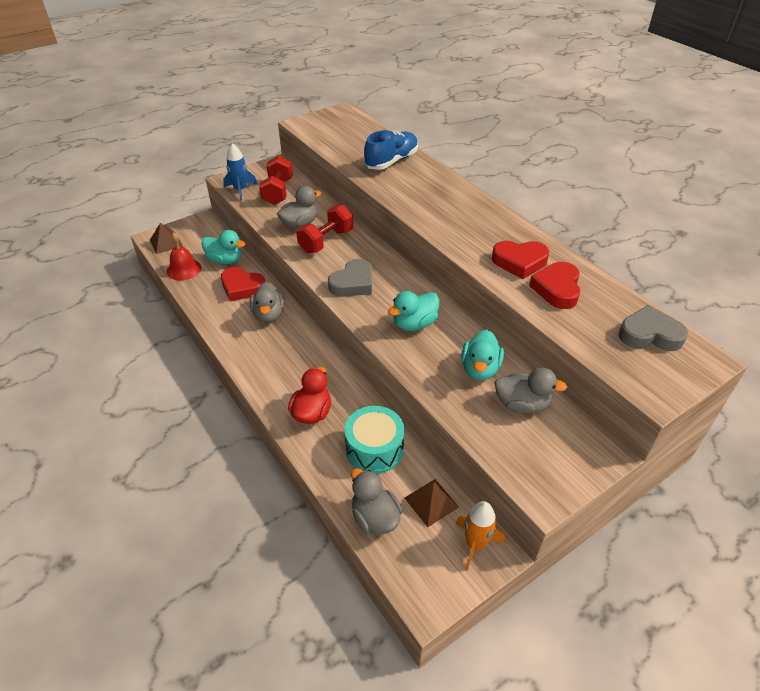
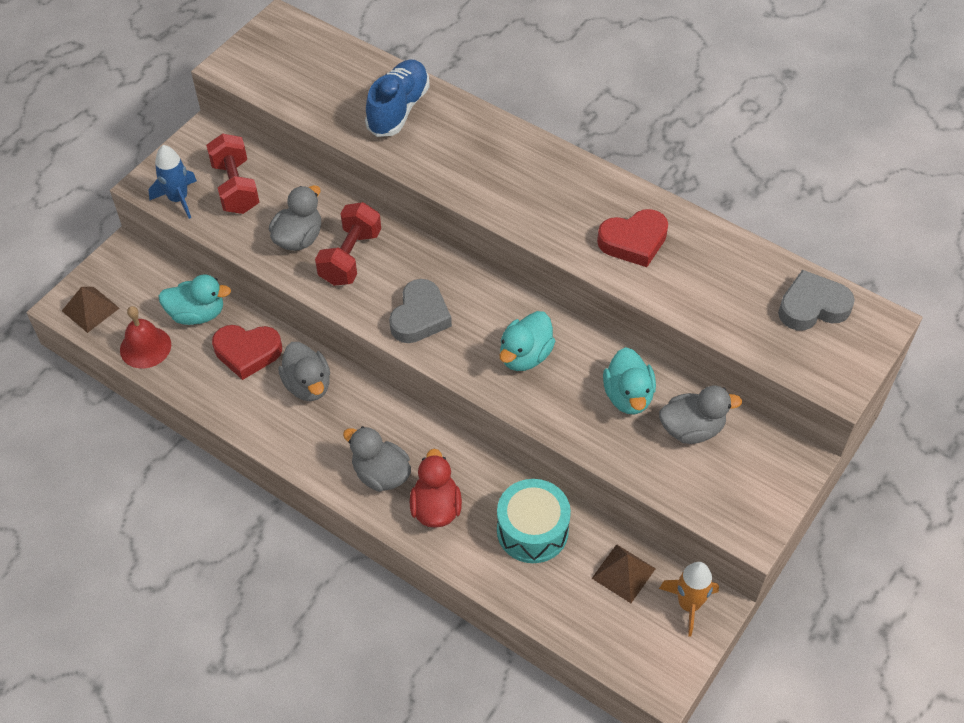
camera: 20 degrees left, 10 degrees up
grey duck [351,468,402,535] -> grey duck moved to [343,426,411,492]
red heart [529,262,581,309] -> none

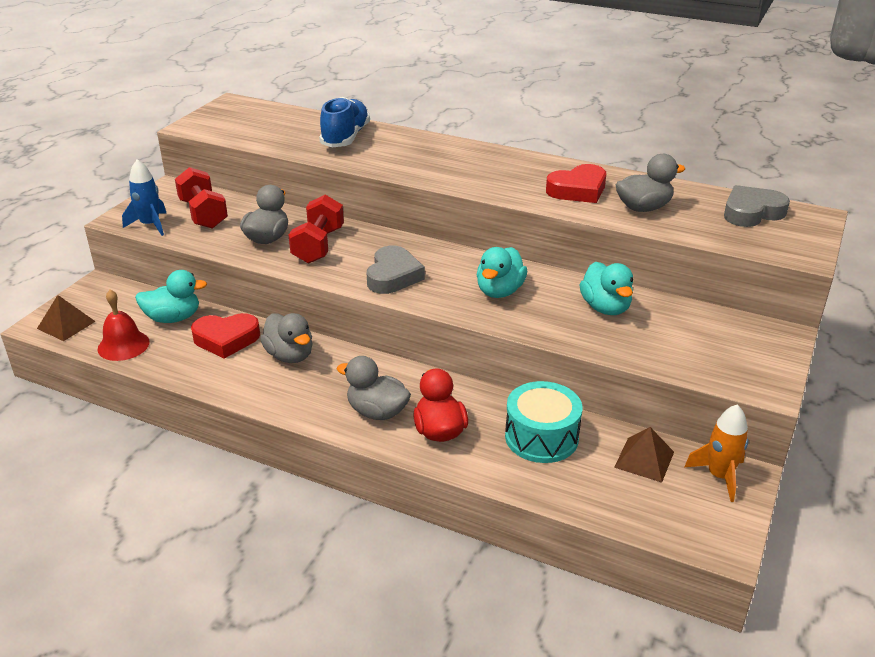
camera: 10 degrees left, 20 degrees down
grey duck [659,386,742,444] -> grey duck moved to [616,154,685,212]

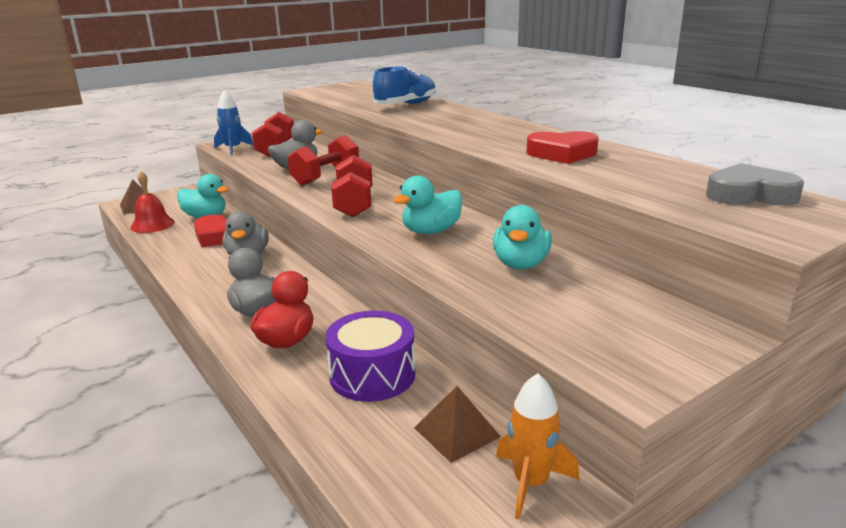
camera: 30 degrees right, 10 degrees down
grey heart [367,246,425,294] -> red dumbbell [331,155,372,217]
turquoise drum [505,381,582,463] -> purple drum [325,311,415,402]
grey duck [616,154,685,212] -> none

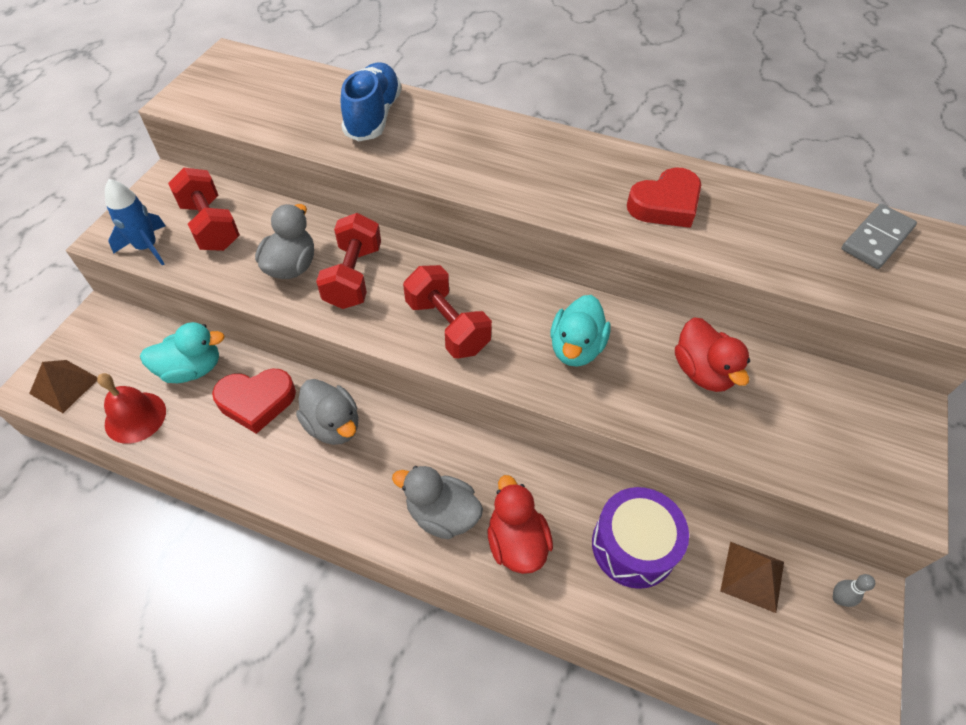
camera: 35 degrees left, 30 degrees up
turquoise duck [493,205,552,270] -> red duck [675,317,750,392]
orange rocket [496,373,579,519] -> grey bowling pin [833,574,875,607]
grey heart [706,163,804,206] -> grey domino [841,204,917,269]

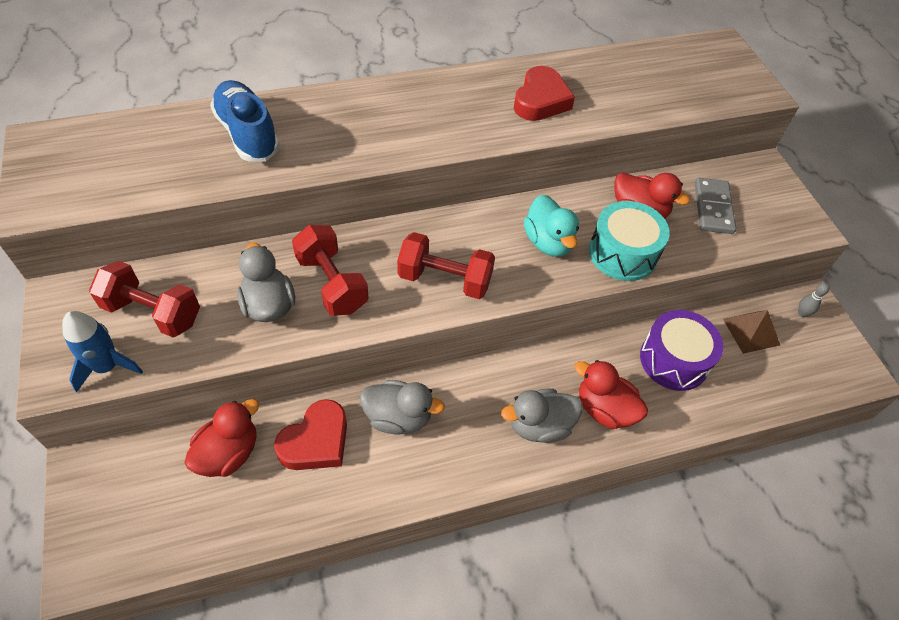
camera: 40 degrees left, 0 degrees up
brown pyramid [29,360,98,413] -> none
red bell [97,373,166,444] -> none
turquoise duck [140,322,225,383] -> red duck [184,399,259,477]
grey domino [841,204,917,269] -> grey domino moved to [695,178,736,234]
none -> turquoise drum [589,201,670,281]

